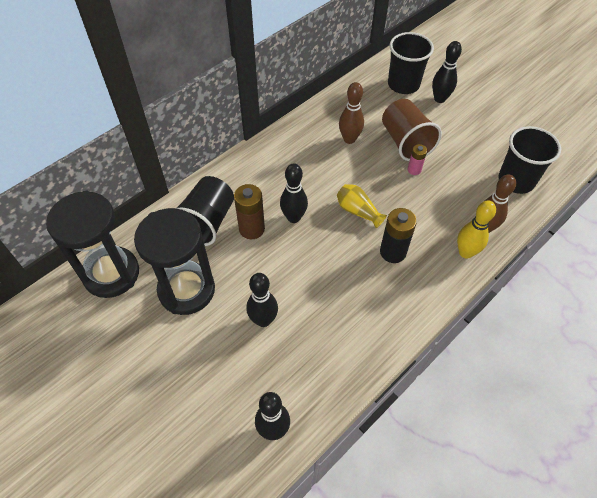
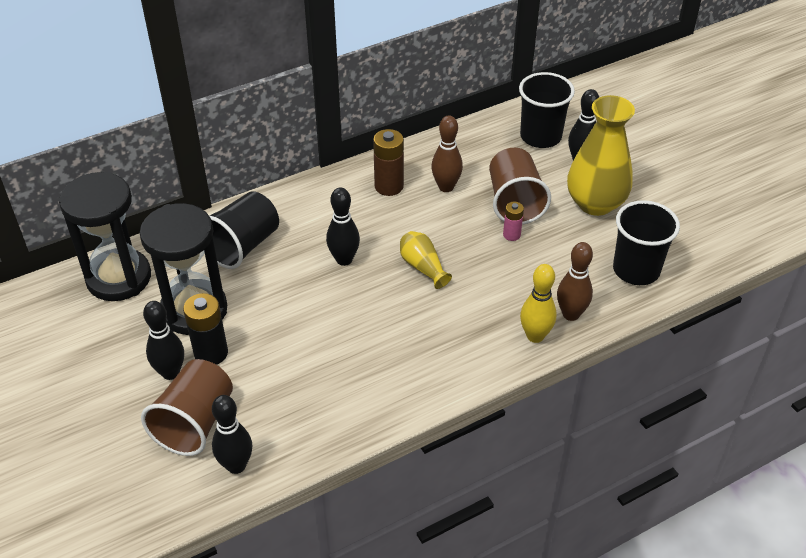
camera: 15 degrees right, 10 degrees down
brown battery [234,184,265,239] -> brown battery moved to [373,129,404,196]
black bowling pin [246,273,278,327] -> black bowling pin moved to [143,301,184,380]
black battery [380,208,417,263] -> black battery moved to [183,293,228,365]
none -> brown cup [141,359,233,456]
none -> yellow vase [567,95,635,216]

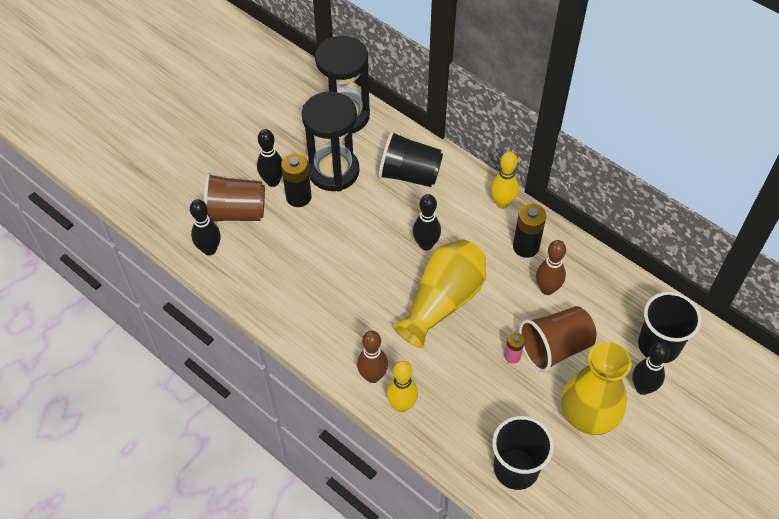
camera: 70 degrees right, 10 degrees up
brown battery [373,129,404,196] -> black battery [513,204,546,258]
yellow vase [400,231,452,289] -> yellow vase [393,239,486,348], size x2.01
brown bowling pin [557,242,593,321] -> brown bowling pin moved to [357,331,388,383]
none -> yellow bowling pin [491,151,519,209]

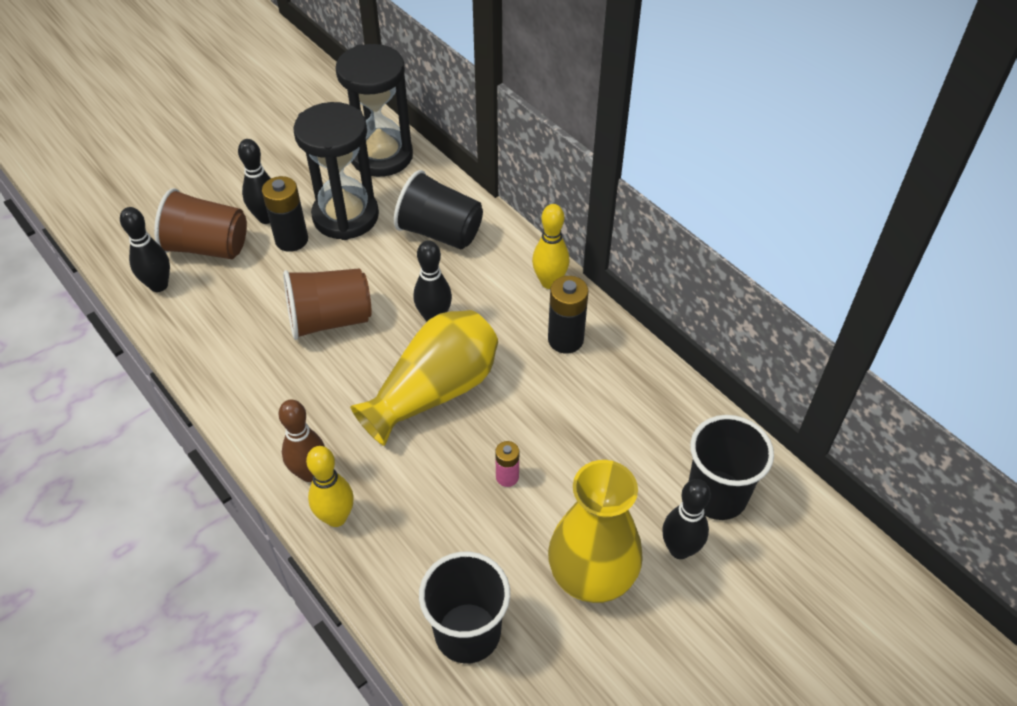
camera: 10 degrees right, 5 degrees down
brown cup [519,306,596,372] -> brown cup moved to [283,268,372,340]
brown bowling pin [536,240,566,295] -> none

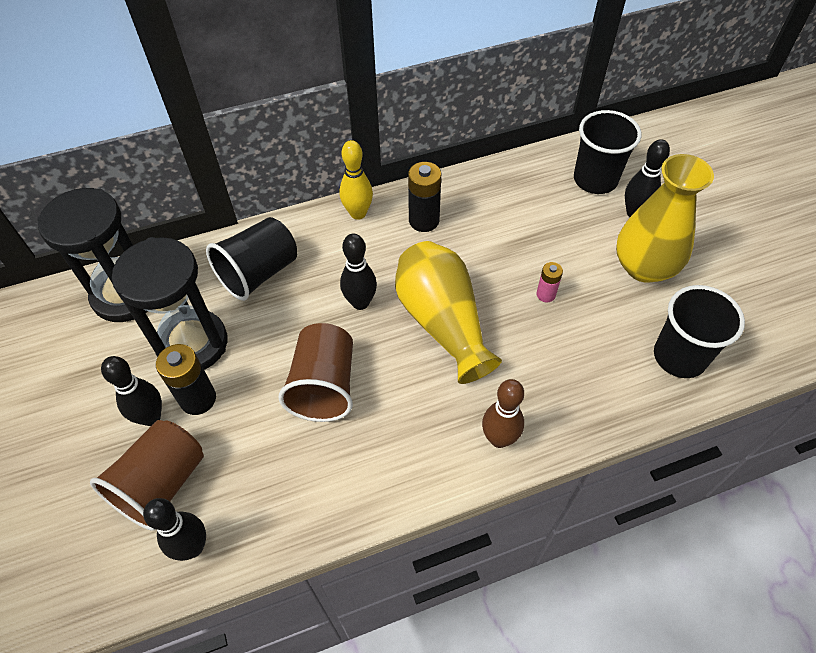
camera: 70 degrees left, 5 degrees up
yellow bowling pin [306,446,354,527] -> none

